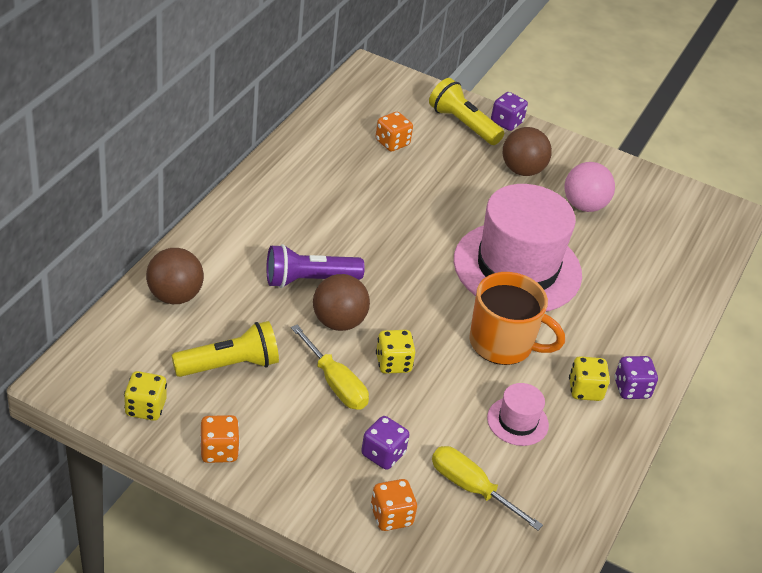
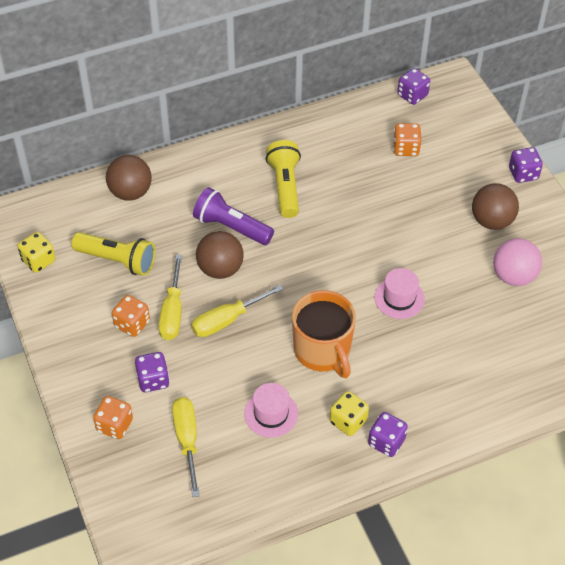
camera: 45 degrees right, 10 degrees up
orange dice [200,415,240,463] -> orange dice moved to [112,295,150,337]
yellow dice [376,330,416,374] -> yellow screwdriver [191,285,283,337]
yellow flashlight [429,78,504,145] -> yellow flashlight moved to [266,140,301,218]
pink hat [454,184,582,312] -> pink hat [374,268,425,319], size x0.43
none -> purple dice [397,68,430,105]

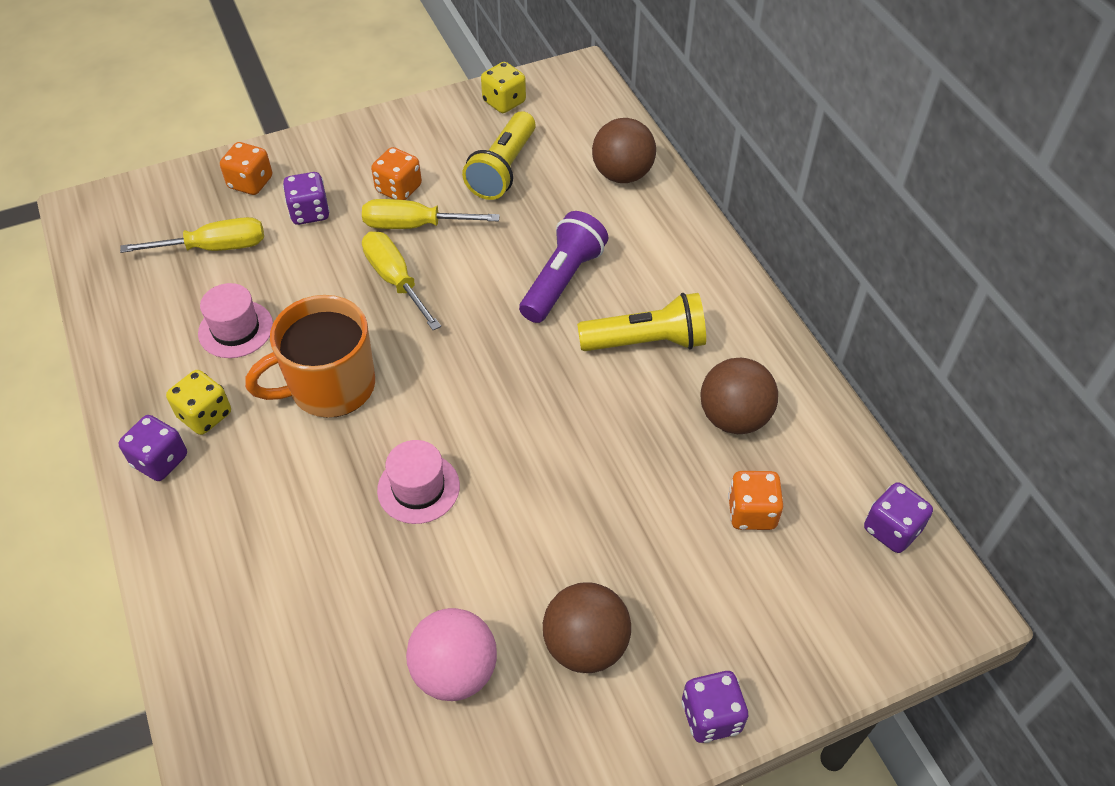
camera: 90 degrees right, 0 degrees up
brown ball [196,231,244,279] -> brown ball moved to [700,358,778,434]

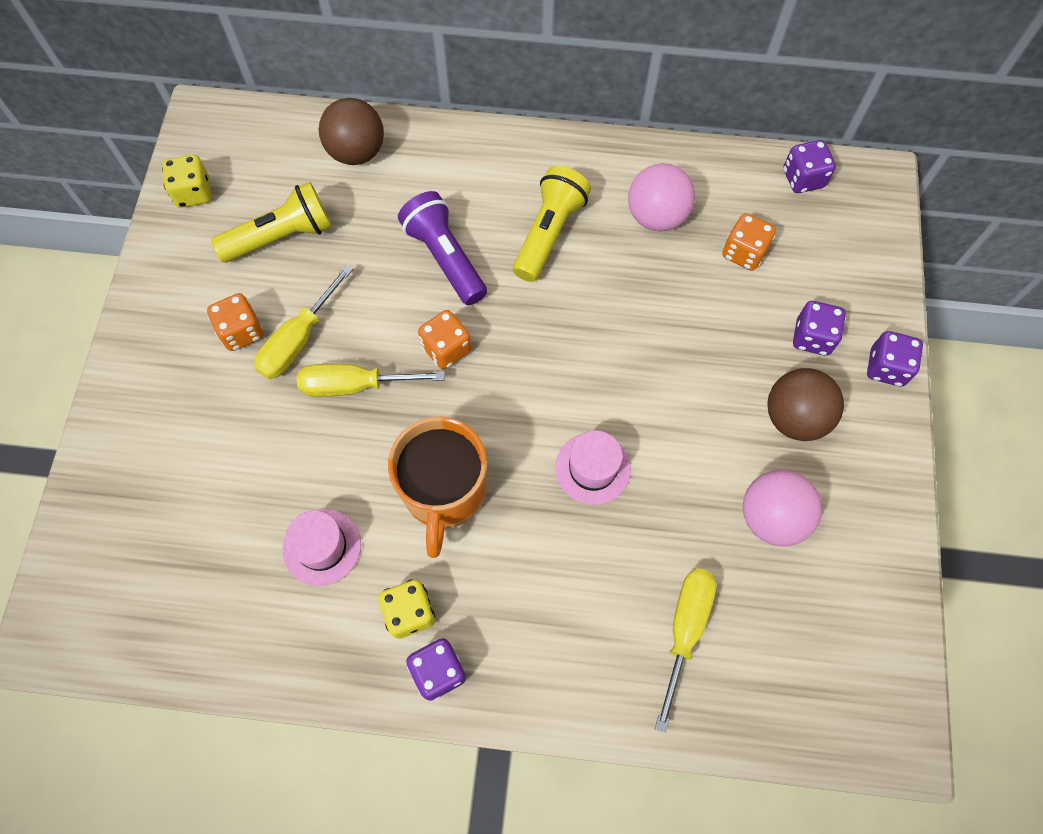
camera: 60 degrees left, 15 degrees up
yellow screwdriver [120,217,264,253] -> yellow screwdriver moved to [655,568,716,733]
orange dice [220,142,272,195] -> orange dice moved to [418,310,471,369]
purple dice [283,172,330,225] -> purple dice moved to [793,301,846,356]
yellow flashlight [462,111,536,200] -> yellow flashlight turned 75 degrees counterclockwise [211,182,332,262]
brown ball [700,358,778,434] -> pink ball [628,163,695,232]

